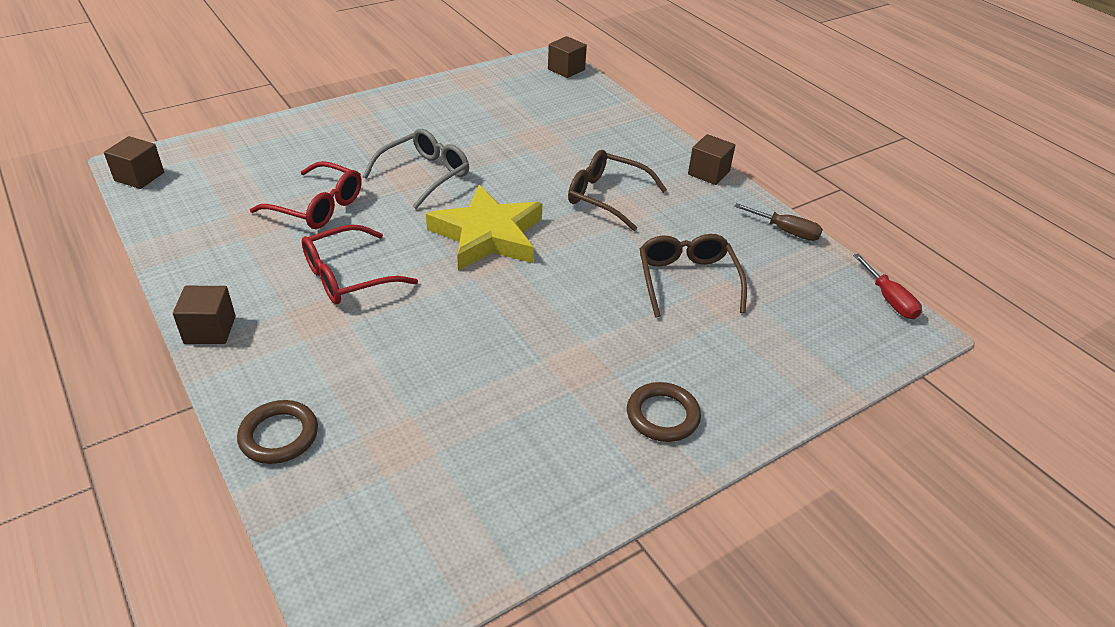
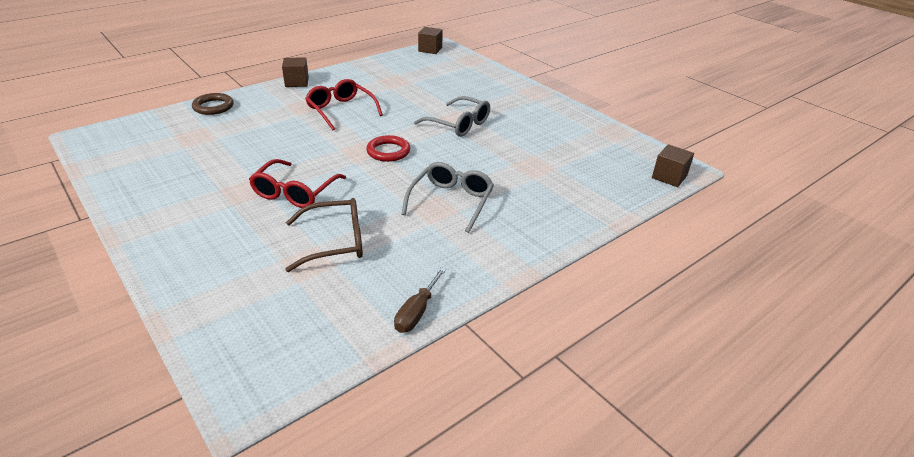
camera: 85 degrees right, 5 degrees down
red glasses [250,161,362,229] -> red glasses moved to [249,159,346,208]
yellow star [426,185,543,271] -> red ring [366,135,410,162]
brown glasses [568,150,667,231] -> grey glasses [401,162,494,233]
brown ring [627,382,701,442] -> none
brown cube [688,134,735,185] -> none
red screwdriver [853,254,922,319] -> none

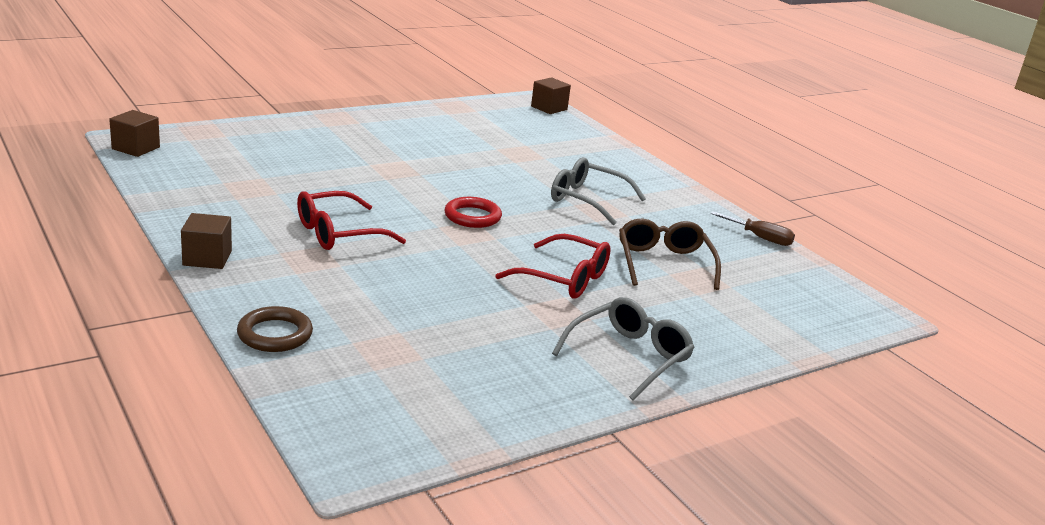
camera: 85 degrees left, 10 degrees down
grey glasses [414,96,490,137] -> grey glasses moved to [552,297,695,401]

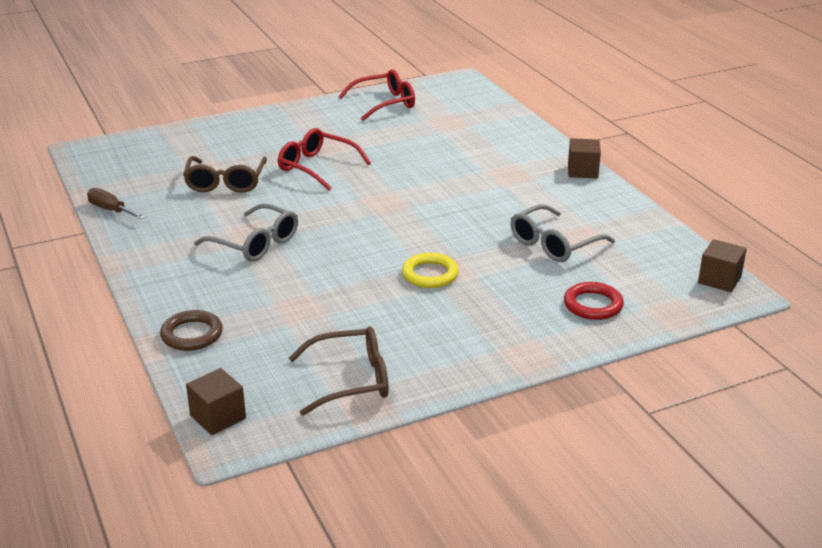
camera: 170 degrees left, 5 degrees up
brown ring [237,306,313,352] -> brown ring moved to [160,310,223,351]
red glasses [297,191,406,250] -> red glasses moved to [339,69,415,121]
red ring [444,197,502,228] -> red ring moved to [564,282,624,320]
grey glasses [552,297,695,401] -> grey glasses moved to [510,204,615,262]
none -> brown glasses [289,326,389,416]
none -> yellow ring [402,253,459,288]

